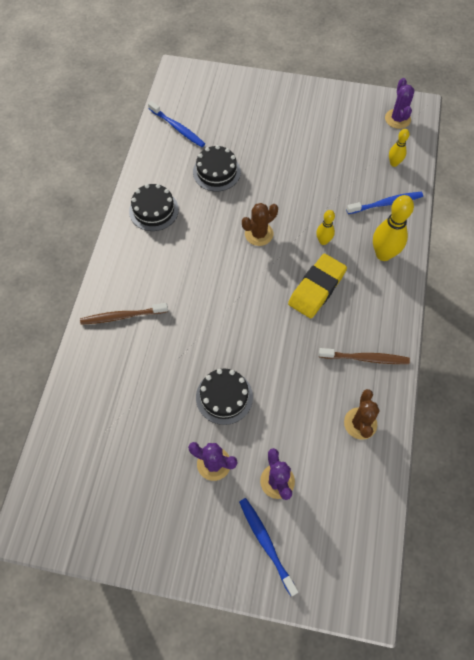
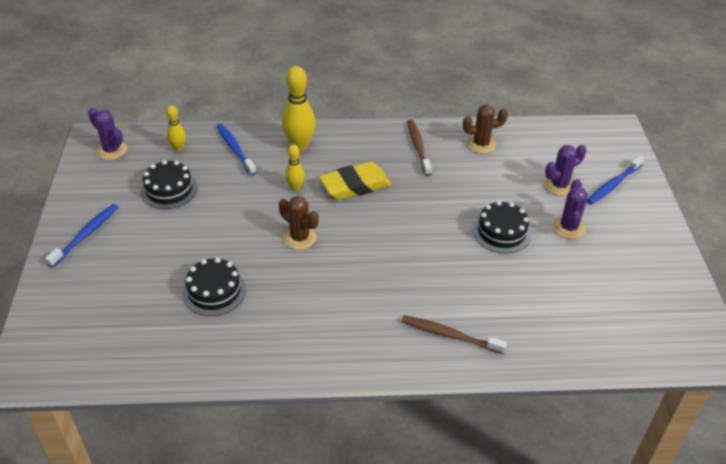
camera: 105 degrees left, 20 degrees down
brown toothbrush [80,303,168,325] -> brown toothbrush turned 135 degrees clockwise [401,315,507,354]
black cake [129,184,179,231] -> black cake moved to [141,160,198,209]
blue toothbrush [148,101,205,147] -> blue toothbrush moved to [45,204,118,268]
yellow eraser [288,254,347,318] -> yellow eraser turned 45 degrees counterclockwise [319,162,392,200]
purple cactus [385,78,415,129] -> purple cactus turned 60 degrees clockwise [88,108,127,160]

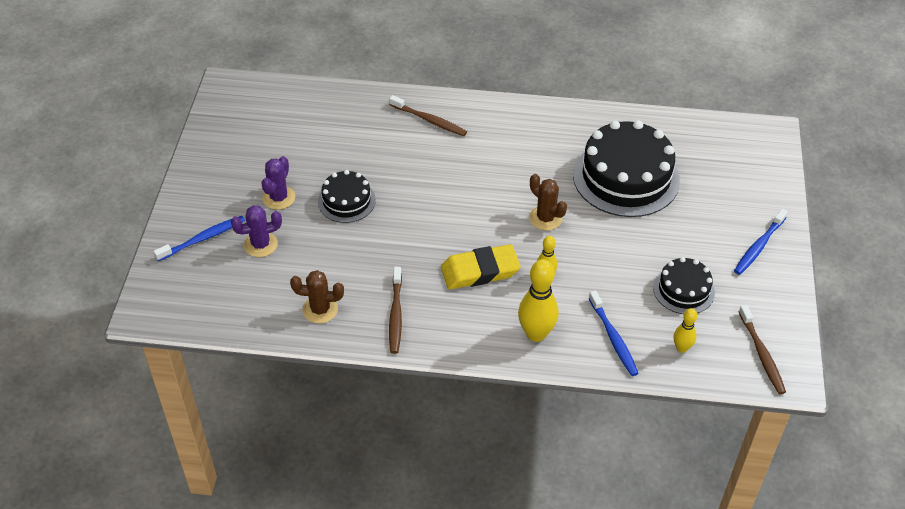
camera: 170 degrees left, 5 degrees up
purple cactus [88,108,127,160] -> brown toothbrush [739,305,786,394]
black cake [183,257,246,316] -> black cake [573,120,680,217], size x1.88

